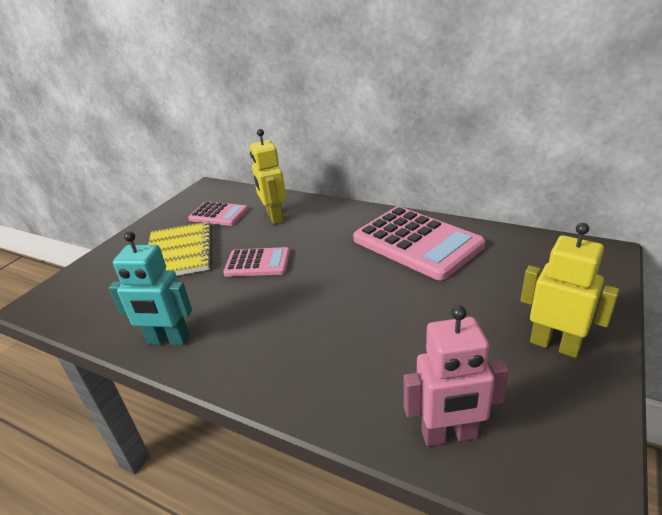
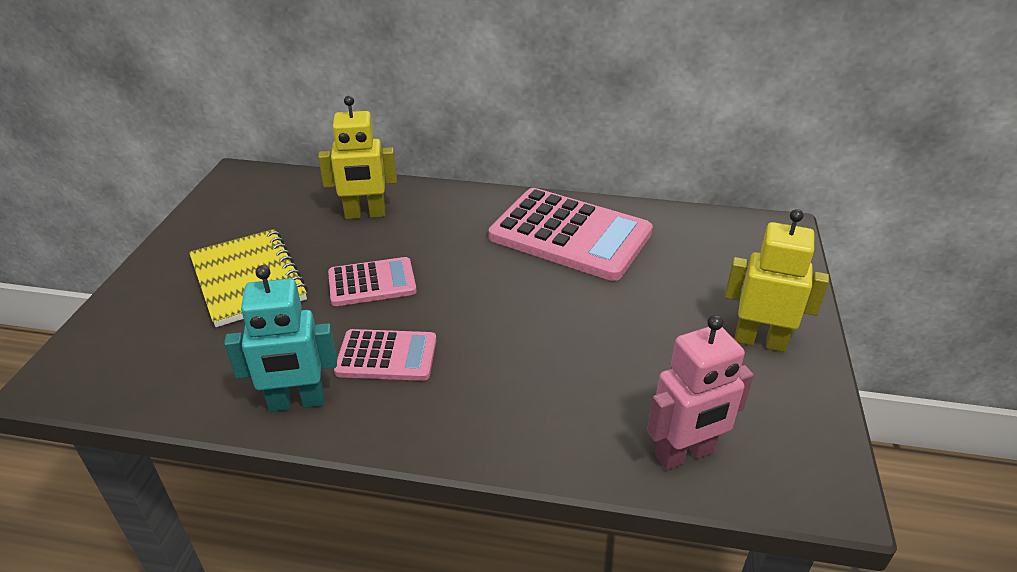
camera: 20 degrees left, 5 degrees up
pink calculator [188,201,248,226] -> pink calculator moved to [334,329,436,381]
yellow robot [250,129,286,224] -> yellow robot turned 60 degrees counterclockwise [318,96,397,219]

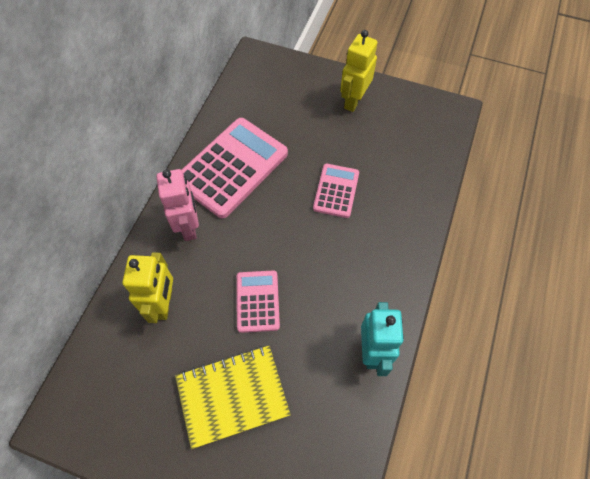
camera: 80 degrees left, 25 degrees up
pink calculator [334,329,436,381] -> pink calculator moved to [313,164,359,218]
pink robot [647,315,754,470] -> pink robot moved to [156,169,199,241]

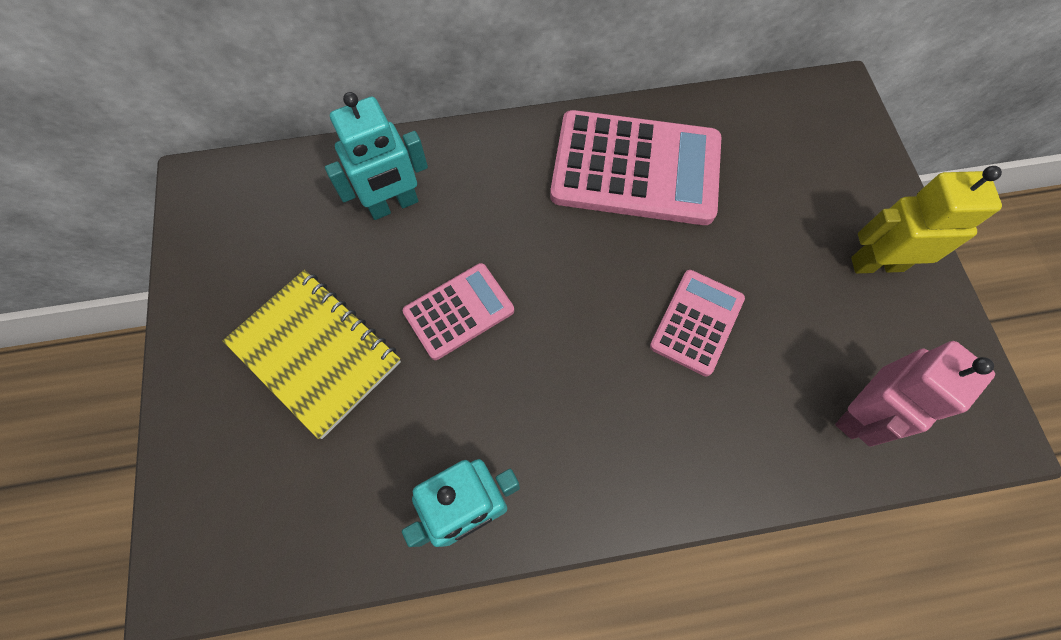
camera: 60 degrees right, 5 degrees up
yellow robot [123,252,173,323] -> turquoise robot [325,92,428,220]
pink robot [156,169,199,241] -> pink robot moved to [835,341,995,447]
pink calculator [313,164,359,218] -> pink calculator turned 45 degrees counterclockwise [650,270,745,376]

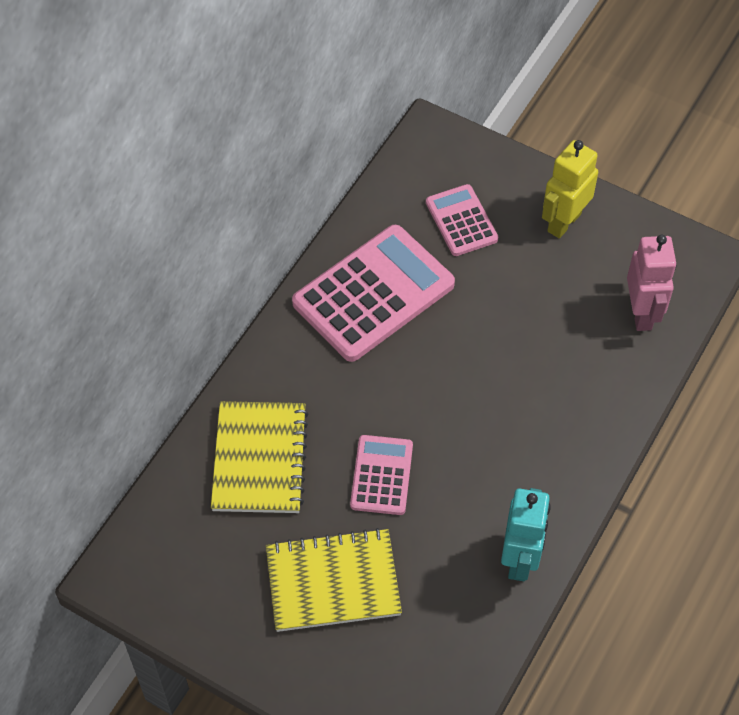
camera: 50 degrees left, 10 degrees down
turquoise robot [325,92,428,220] -> yellow notebook [211,401,308,513]
pink calculator [650,270,745,376] -> pink calculator moved to [426,184,498,256]

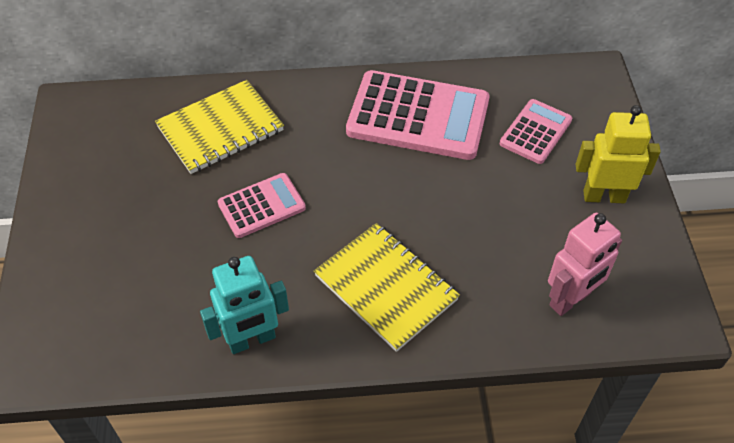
camera: 55 degrees right, 5 degrees down
yellow notebook [266,528,402,632] -> yellow notebook moved to [314,223,460,352]

